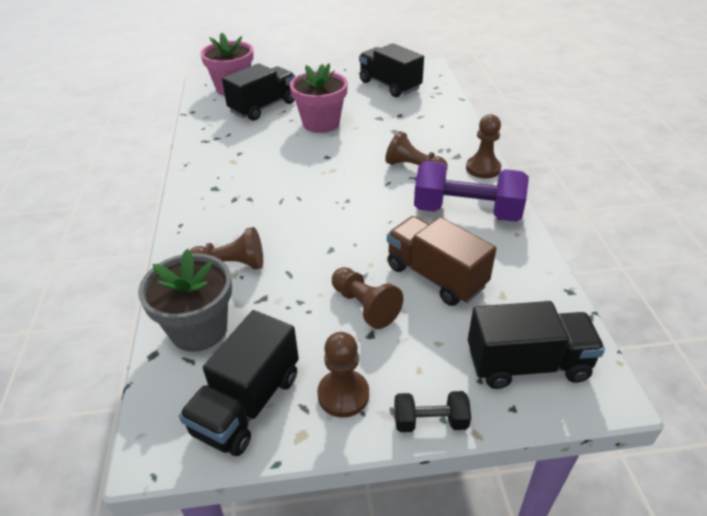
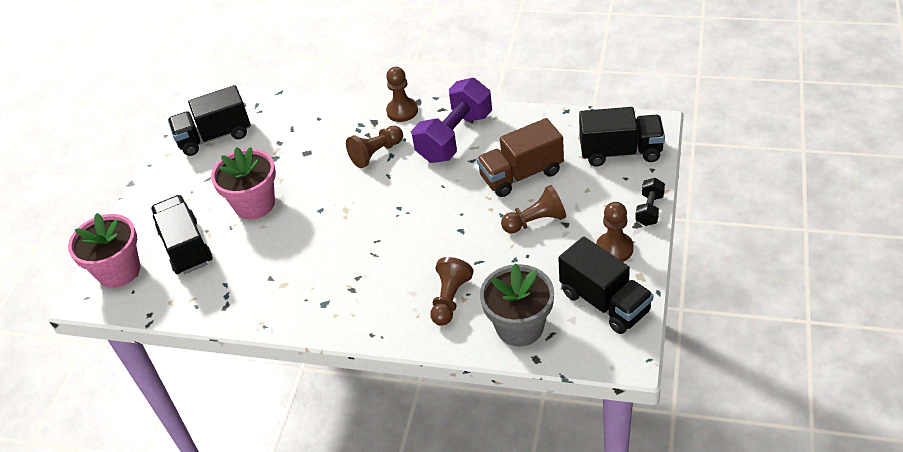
camera: 65 degrees left, 5 degrees up
black truck [468,301,605,389] -> black truck turned 75 degrees clockwise [579,107,665,167]

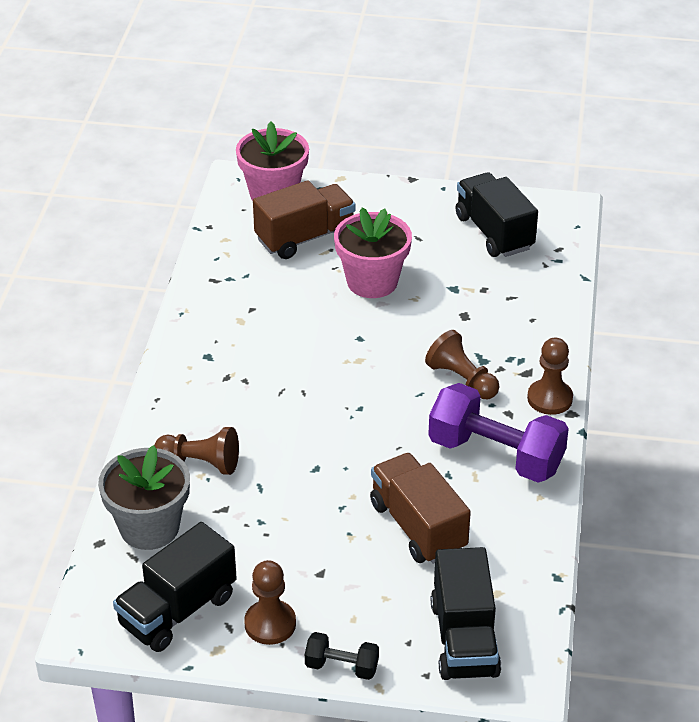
camera: 80 degrees right, 5 degrees down
black truck [151,195,213,274] -> brown truck [253,180,356,259]
brown pawn [501,185,566,234] -> none

